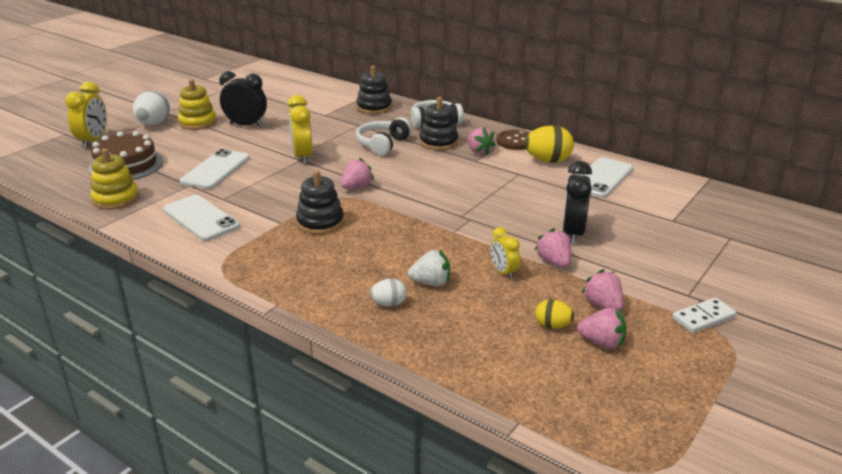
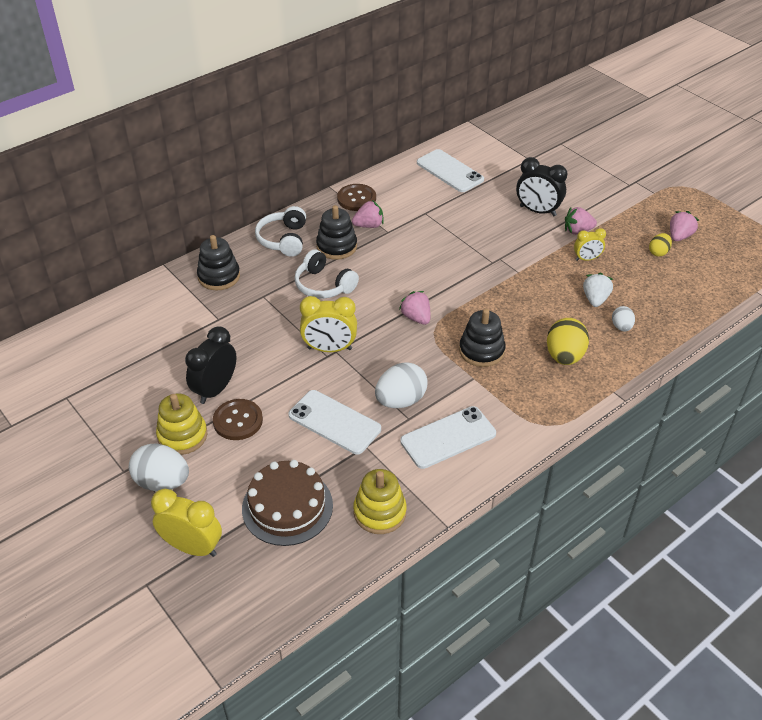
camera: 75 degrees left, 15 degrees up
yellow egg [525,126,574,163] -> yellow egg moved to [547,318,589,365]
pink strawberry [582,269,623,312] -> none
white domino [672,298,736,333] -> none
none -> brown button [213,399,263,440]
none -> white egg [375,362,428,408]

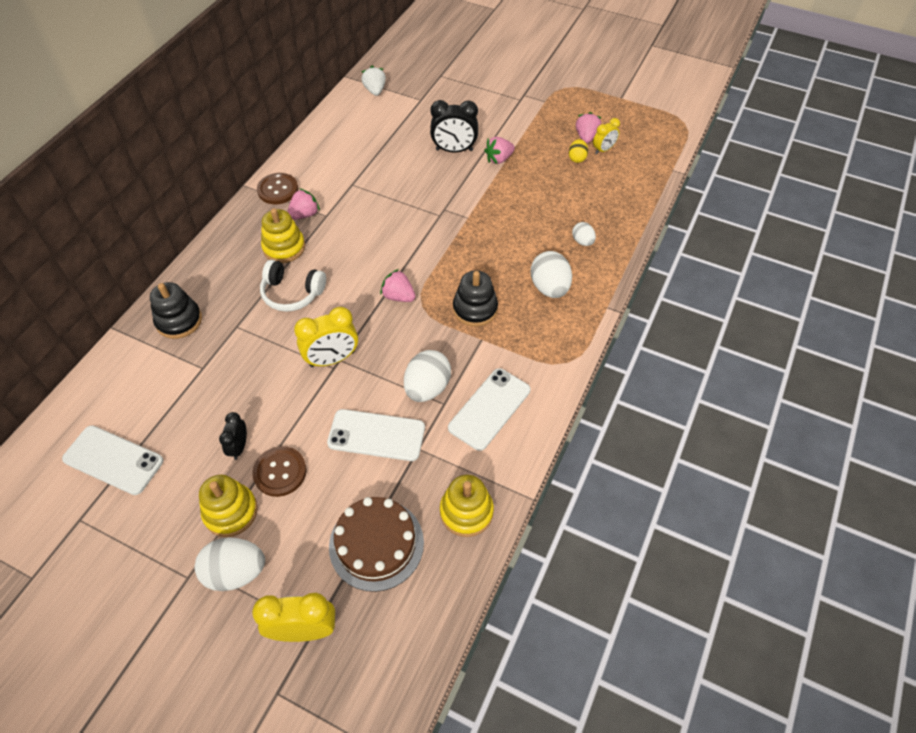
camera: 25 degrees left, 10 degrees up
black clock [185,326,236,404] -> black clock [219,412,247,460], size x0.59
white headphones [255,206,306,257] -> none
black stacking toy [316,205,357,260] -> yellow stacking toy [261,208,305,263]
white phone [417,149,484,192] -> white phone moved to [62,425,163,495]
yellow egg [547,318,589,365] -> white egg [531,251,572,298]
yellow clock [574,228,606,261] -> yellow clock moved to [593,118,620,154]
white strawberry [583,273,613,307] -> white strawberry moved to [361,66,386,96]

